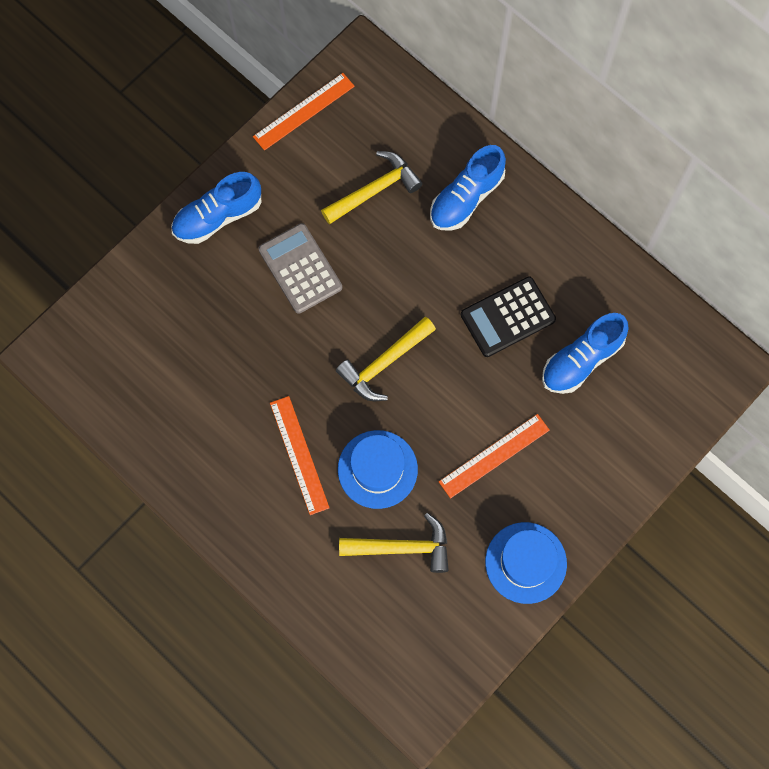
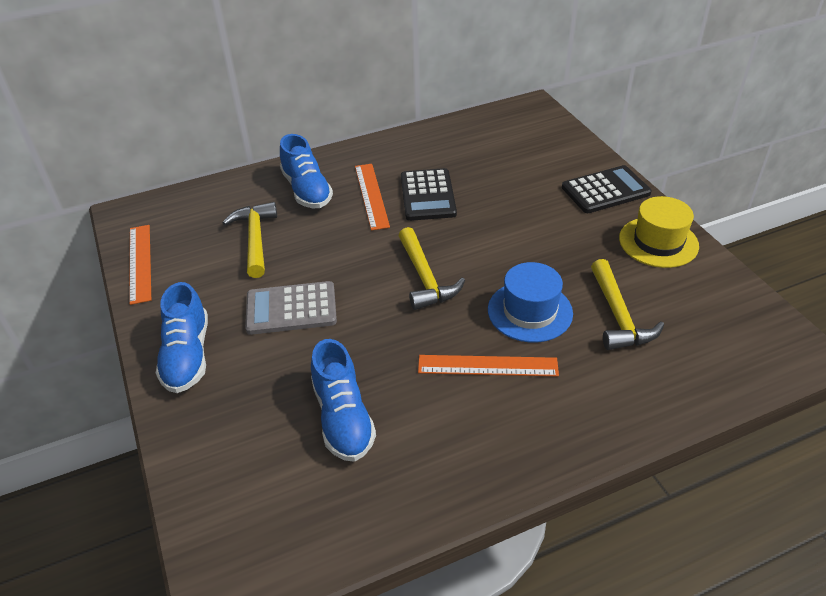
camera: 65 degrees left, 30 degrees down
yellow hammer [339,513,449,573] -> yellow hammer turned 150 degrees clockwise [591,259,664,350]
orange ruler [439,414,550,498] -> orange ruler moved to [355,164,390,231]
blue hat [485,522,567,604] -> yellow hat [619,196,699,268]
blue shoe [542,313,629,394] -> blue shoe moved to [311,339,376,462]
none -> black calculator [562,165,652,213]

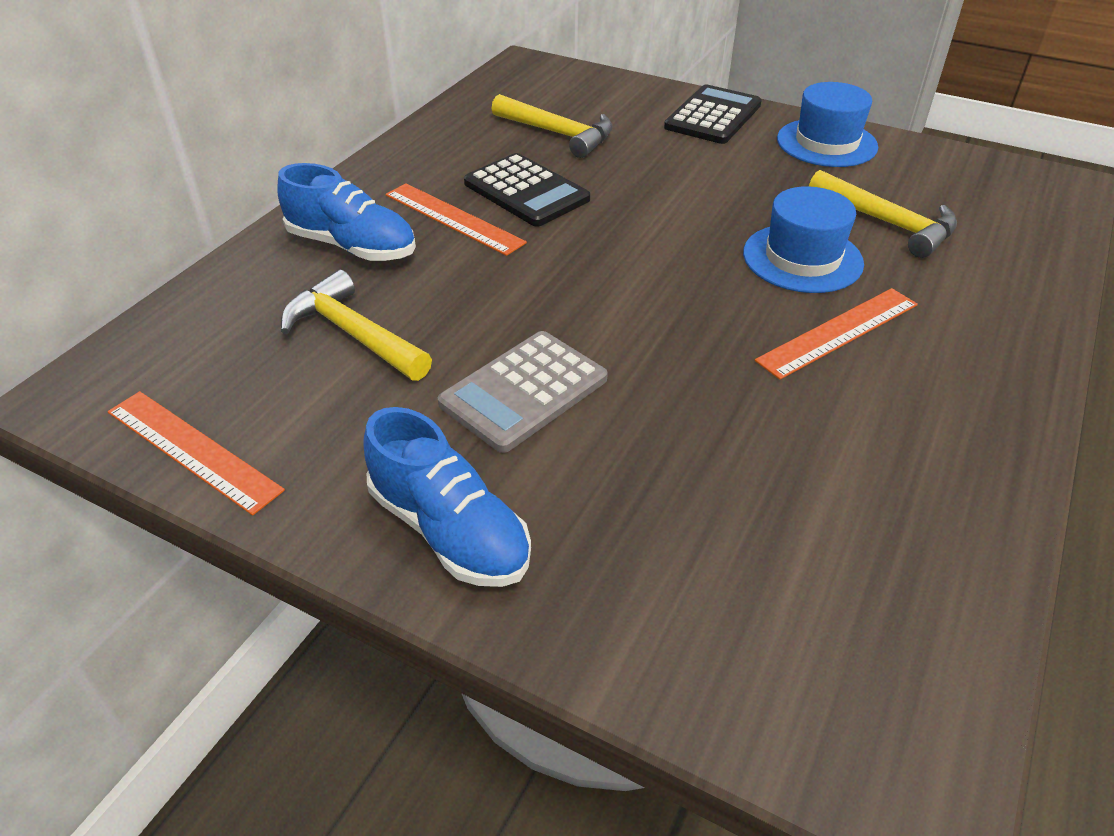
camera: 40 degrees left, 0 degrees up
blue shoe [311,339,376,462] -> none
yellow hammer [398,227,465,310] -> yellow hammer moved to [491,94,613,158]
yellow hat [619,196,699,268] -> blue hat [777,82,878,167]

